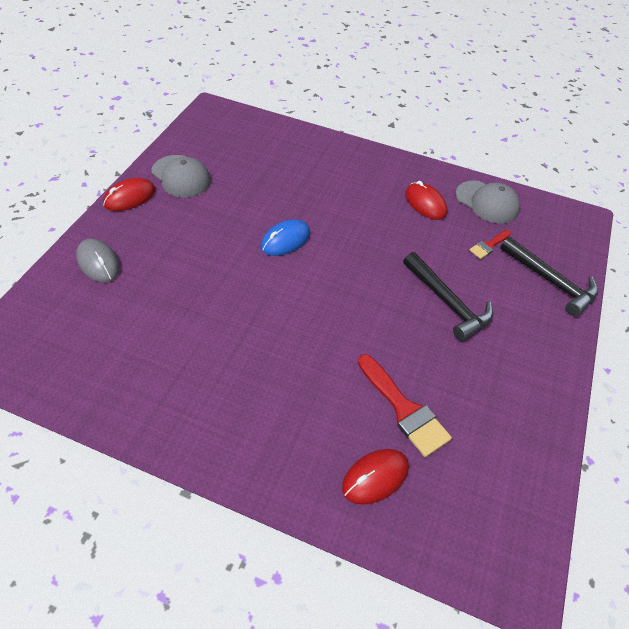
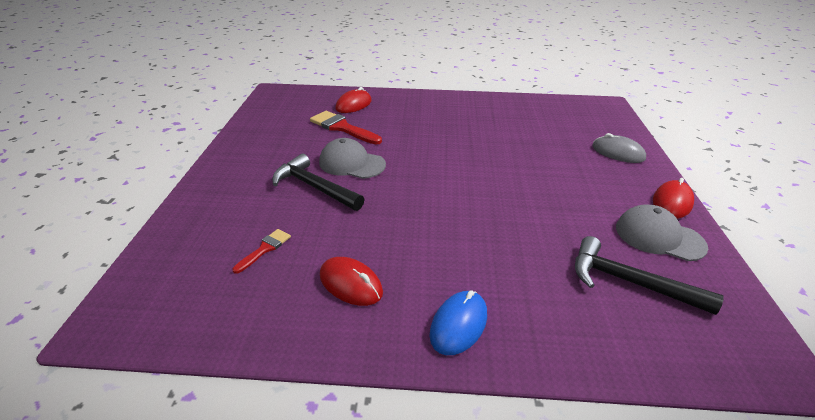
camera: 165 degrees right, 15 degrees down
blue mouse [261,220,310,256] -> blue mouse moved to [430,290,487,355]
grey cap [455,180,520,224] -> grey cap moved to [319,138,386,179]
black hammer [500,237,598,317] -> black hammer moved to [575,236,724,315]

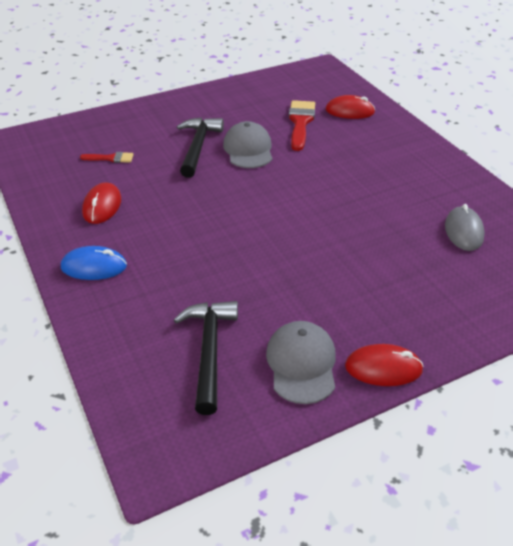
camera: 60 degrees right, 5 degrees up
grey mouse [592,133,646,163] -> grey mouse moved to [445,204,485,251]

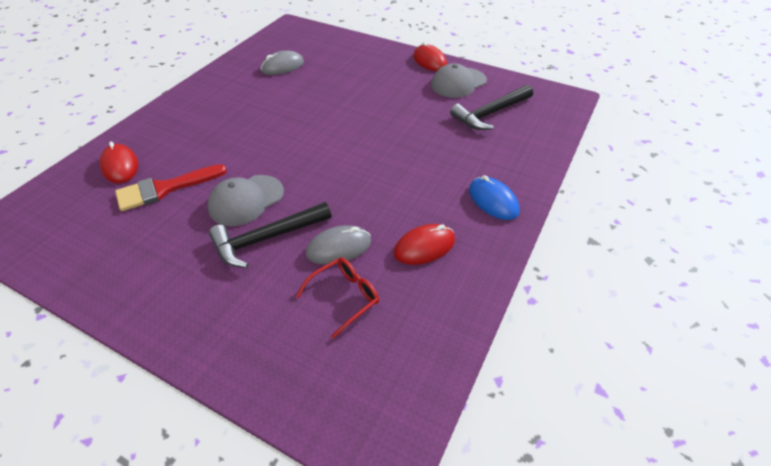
camera: 125 degrees left, 5 degrees up
red brush [80,152,134,163] -> red glasses [296,258,379,339]
none -> grey mouse [306,225,371,265]

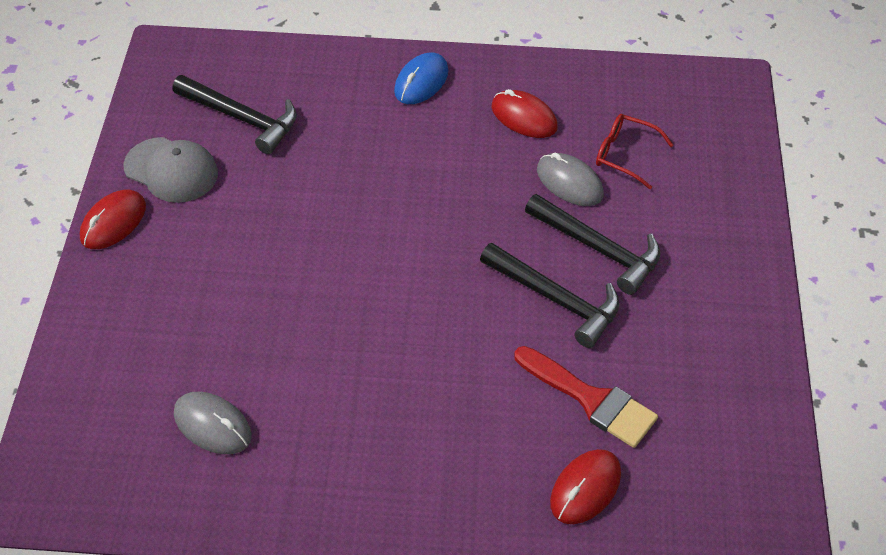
camera: 115 degrees left, 5 degrees up
grey cap [207,175,284,226] -> black hammer [480,243,620,348]

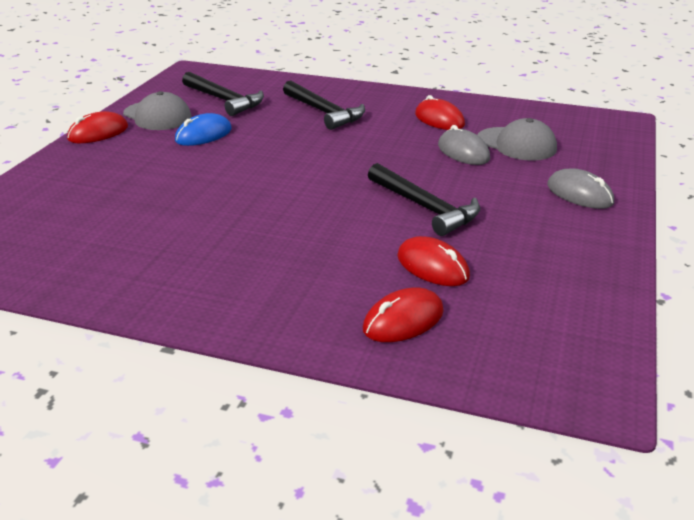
camera: 15 degrees right, 20 degrees down
grey mouse [174,391,252,454] -> grey mouse moved to [547,168,614,209]
blue mouse [394,52,448,104] -> blue mouse moved to [175,113,232,146]
red brush [514,346,658,448] -> red mouse [397,236,470,286]
black hammer [525,194,660,295] -> black hammer moved to [283,80,365,130]
red glasses [596,114,673,189] -> grey cap [478,118,557,160]

